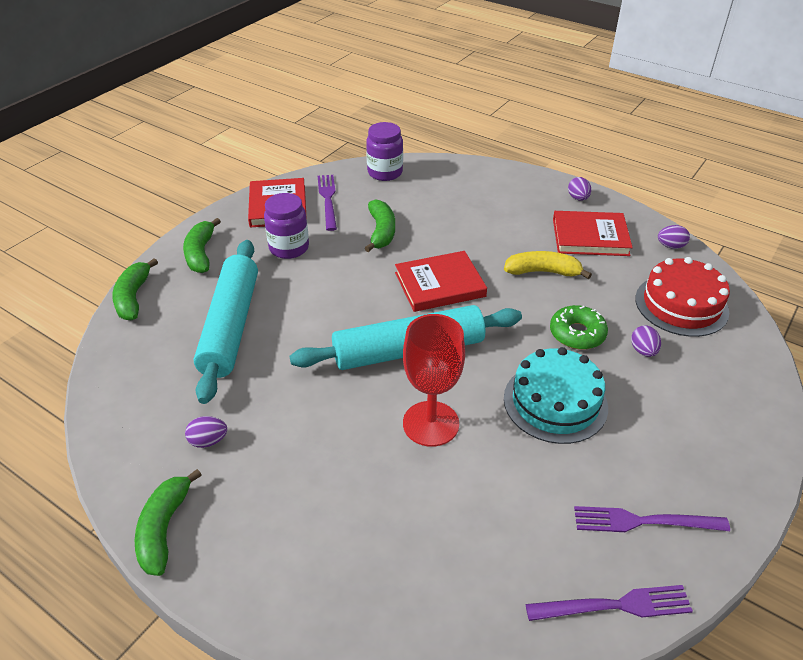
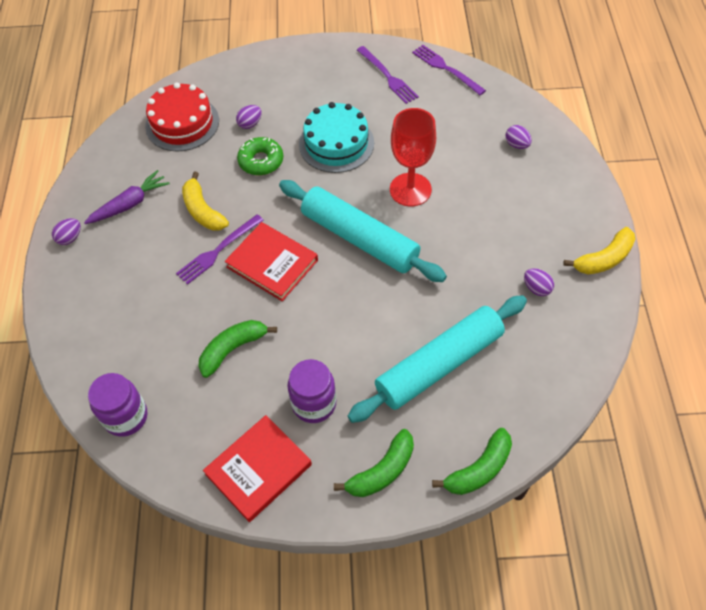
camera: 125 degrees left, 15 degrees up
green banana [135,469,202,576] -> yellow banana [563,227,636,274]
purple fork [318,175,337,231] -> purple fork moved to [176,214,263,285]
red book [553,211,633,256] -> purple carrot [84,170,170,224]
purple egg [658,225,690,249] -> purple egg moved to [506,125,532,149]

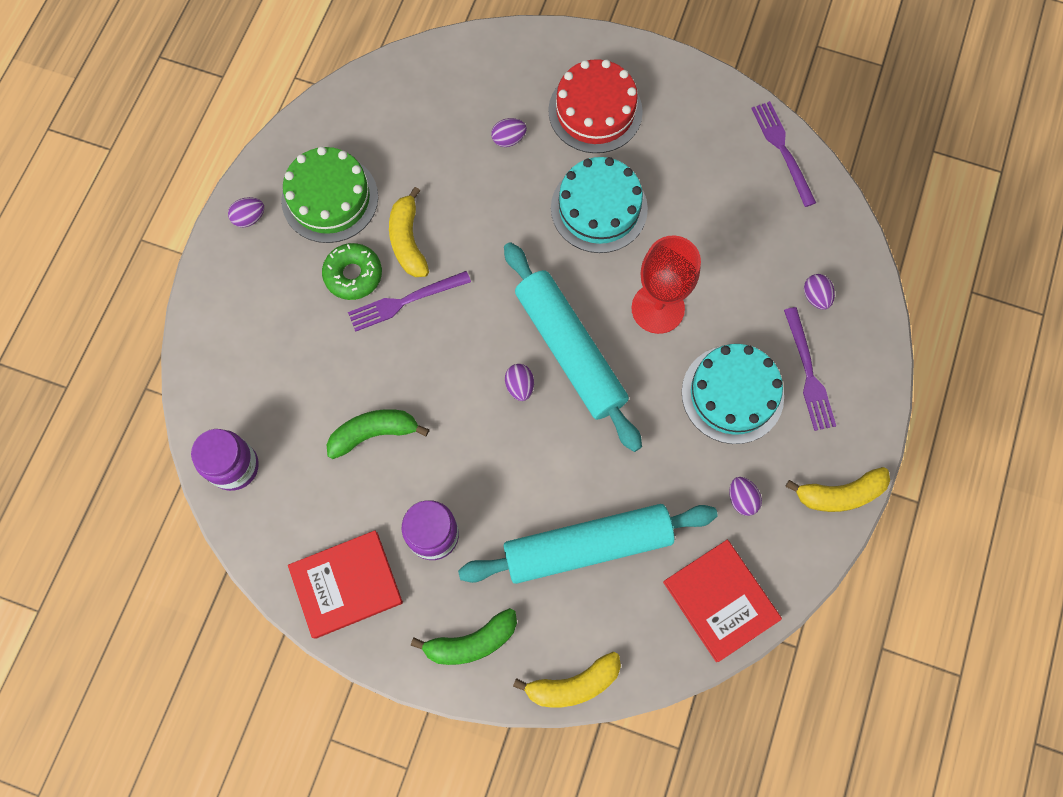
camera: 20 degrees right, 15 degrees up
purple carrot [84,170,170,224] -> green cake [281,147,378,243]
red cake [145,83,219,151] -> red cake moved to [548,59,643,153]
red book [225,222,318,301] -> red book moved to [663,540,782,662]
green donut [237,137,283,175] -> green donut moved to [322,243,382,300]
purple fork [357,46,419,104] -> purple fork moved to [784,307,836,431]
green banana [432,428,512,495] -> yellow banana [513,652,621,707]
none -> purple egg [505,364,534,401]
none -> turquoise cake [682,344,784,444]

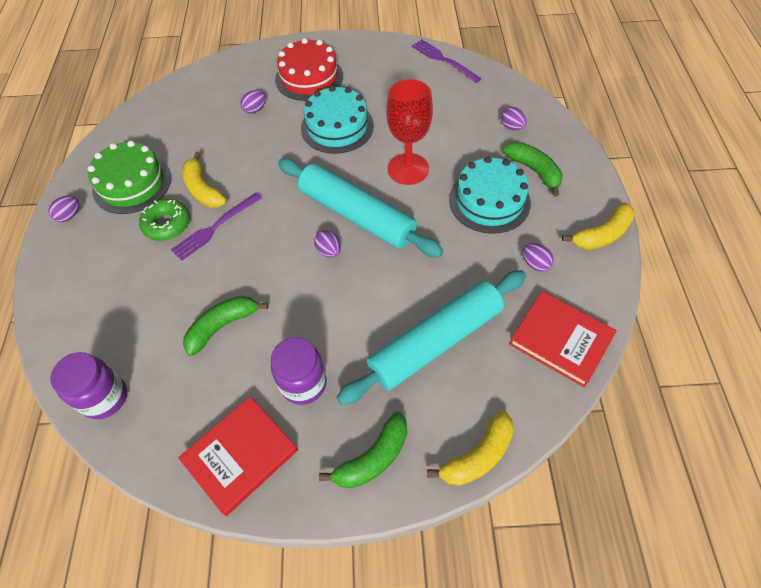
camera: 20 degrees left, 15 degrees down
purple fork [784,307,836,431] -> green banana [503,142,562,197]

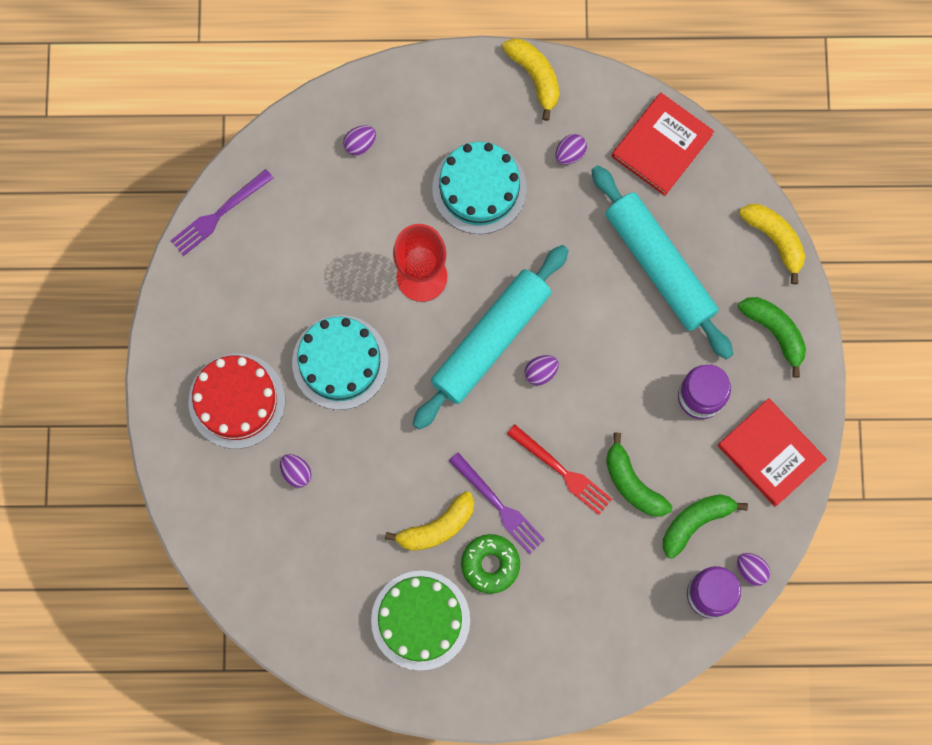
camera: 90 degrees left, 20 degrees up
purple egg [48,196,79,222] -> purple egg moved to [737,553,770,586]
green banana [503,142,562,197] -> green banana moved to [663,494,748,559]
none -> red fork [507,424,612,515]

